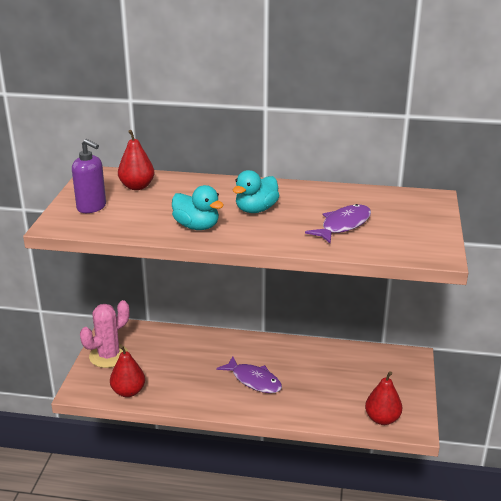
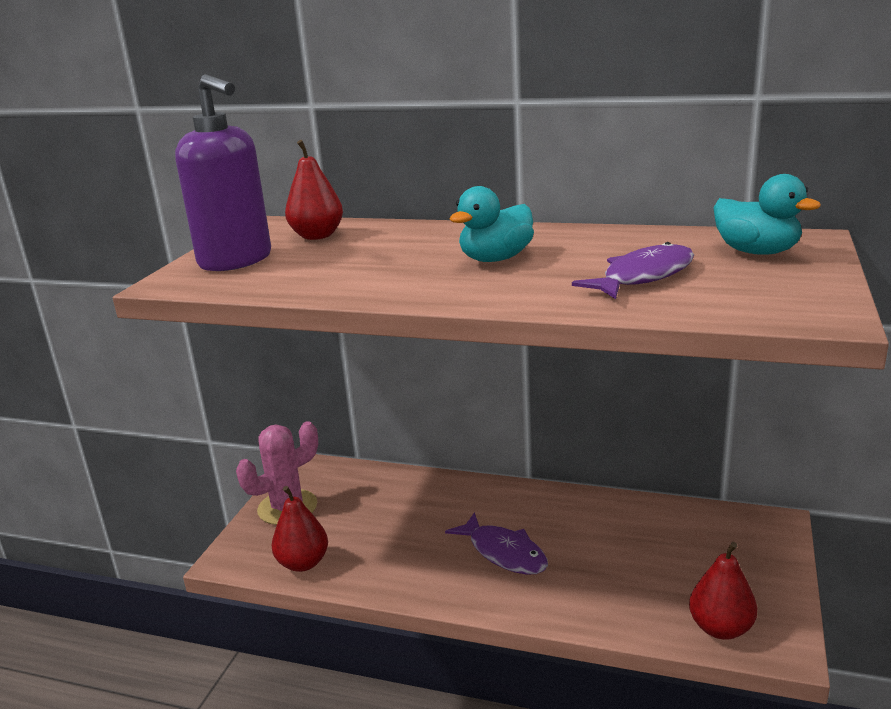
camera: 10 degrees right, 5 degrees down
purple soap dispenser [72,139,106,213] -> purple soap dispenser [175,74,271,271], size x1.52
turquoise duck [172,185,224,230] -> turquoise duck moved to [713,174,821,255]

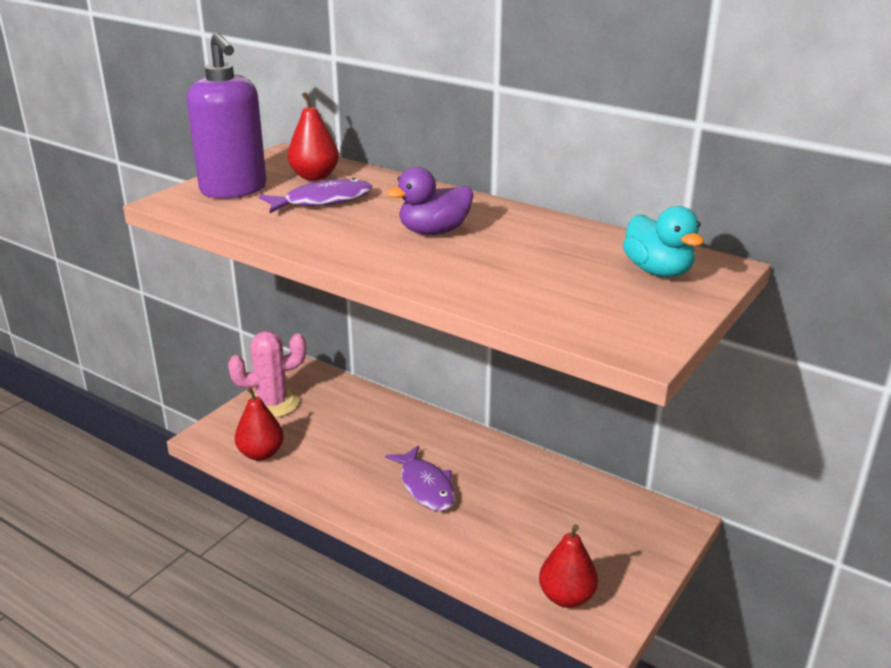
camera: 15 degrees right, 5 degrees up
turquoise duck [450,186,534,262] -> purple duck [386,167,474,235]
purple fish [572,242,694,299] -> purple fish moved to [259,178,372,213]

